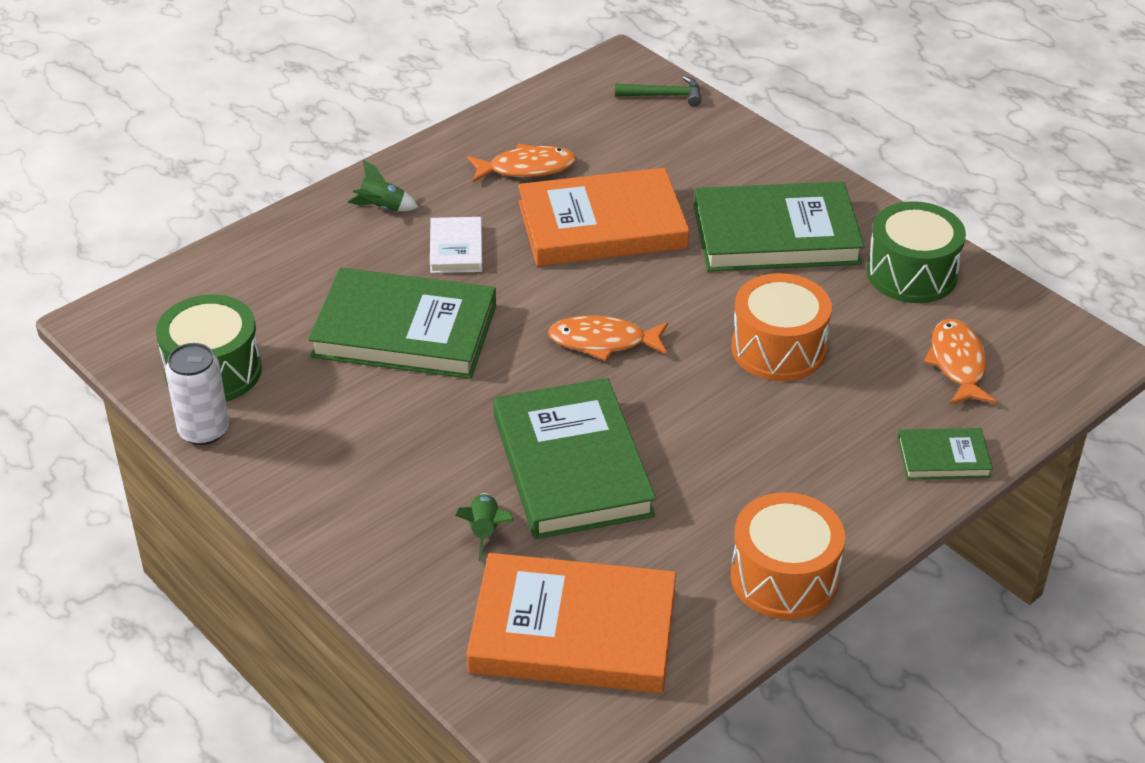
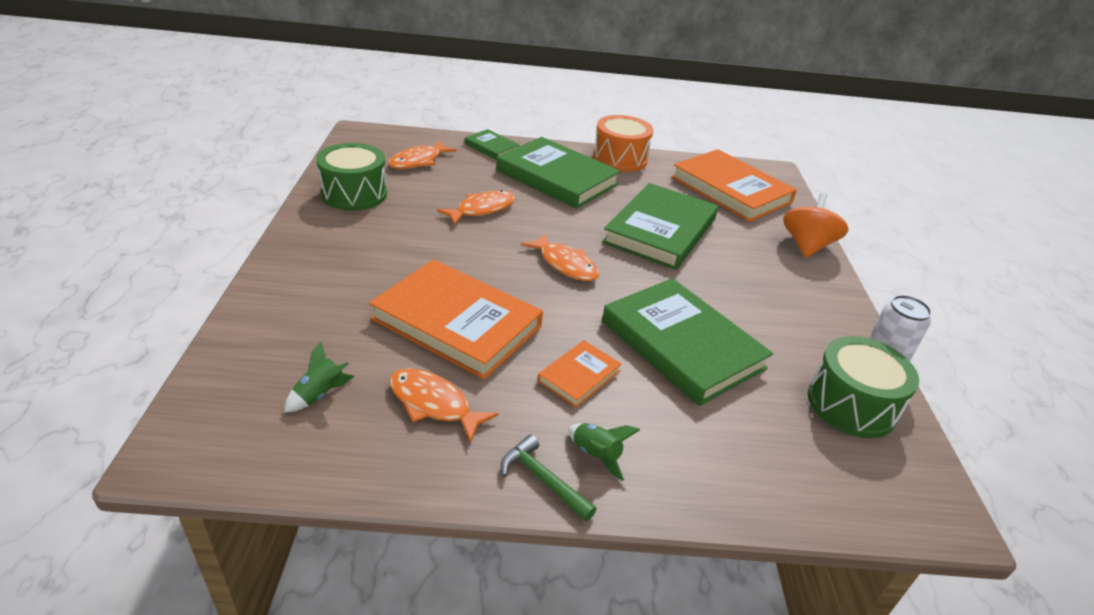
camera: 140 degrees left, 5 degrees down
white book [430,217,483,273] -> orange book [537,340,622,408]
green rocket [455,493,513,561] -> green rocket moved to [284,341,355,412]
green hammer [615,76,701,107] -> green hammer moved to [501,434,597,522]
green book [694,182,864,272] -> green book moved to [496,137,621,209]
orange drum [731,273,832,381] -> orange fish [437,190,515,225]
none -> orange spinning top [783,193,849,258]

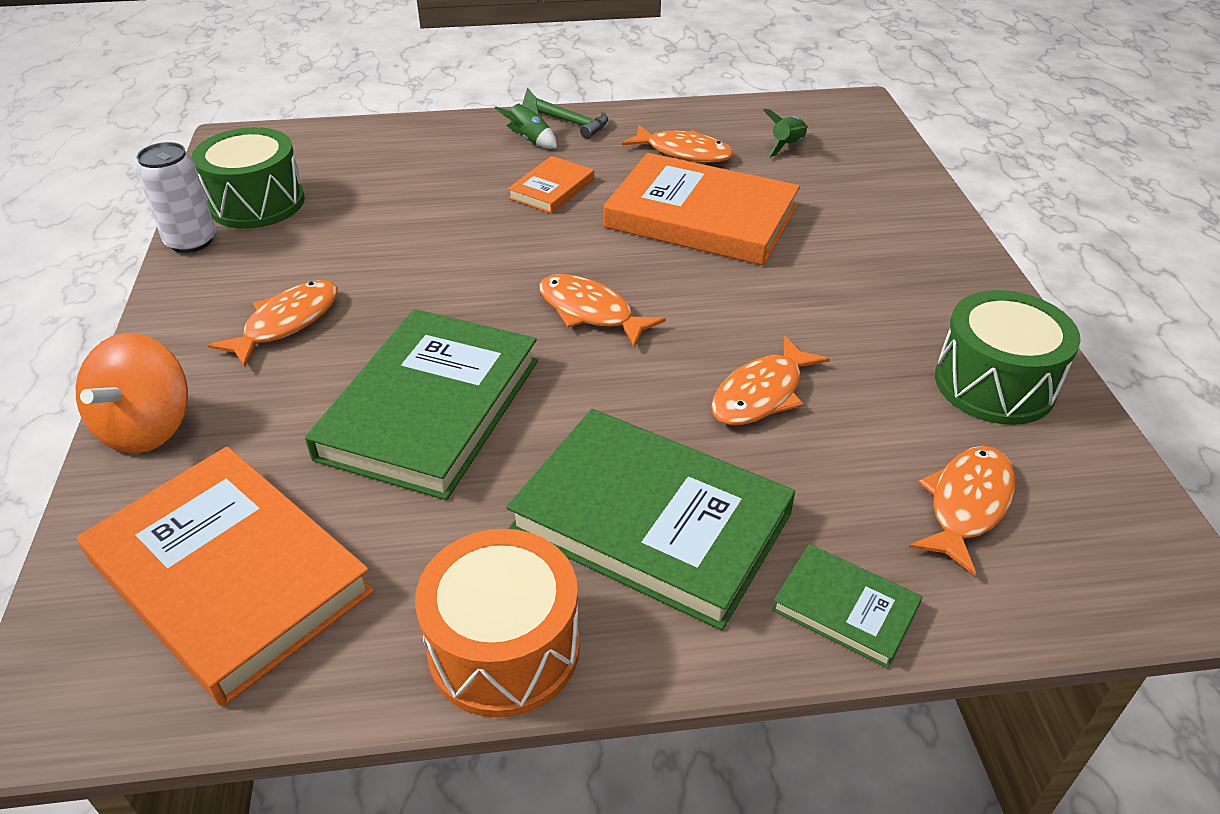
camera: 175 degrees right, 5 degrees up
green book [602,278,773,406] -> none
none -> orange fish [208,280,337,367]

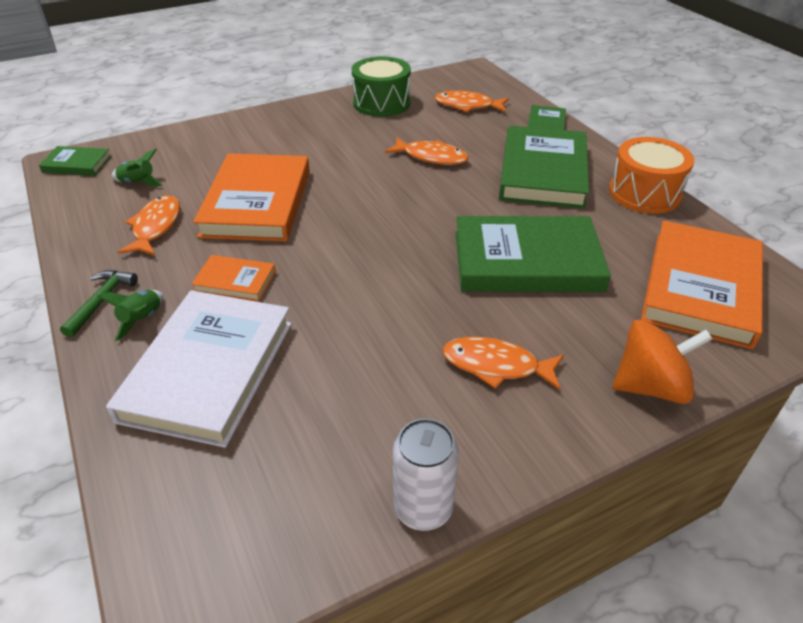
camera: 110 degrees left, 0 degrees up
green drum [192,127,305,229] -> none
orange fish [539,274,666,347] -> none
none -> green book [39,146,111,176]
none -> white book [106,290,291,448]

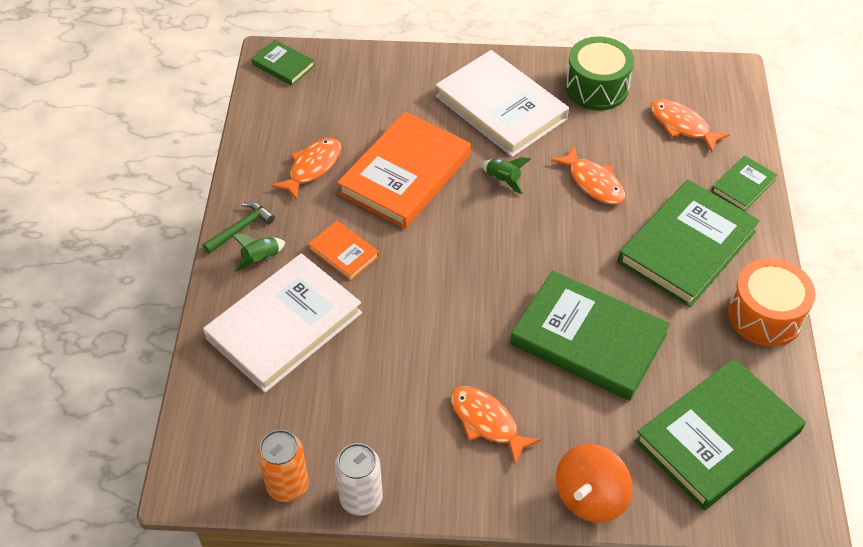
camera: 30 degrees right, 10 degrees up
green rocket [112,149,162,187] -> green rocket moved to [482,157,531,195]
orange spinning top [613,320,713,404] -> orange spinning top turned 105 degrees clockwise [556,444,632,523]
orange book [641,220,763,349] -> green book [635,358,806,510]
none -> orange can [257,430,309,502]
none -> white book [436,50,569,157]

